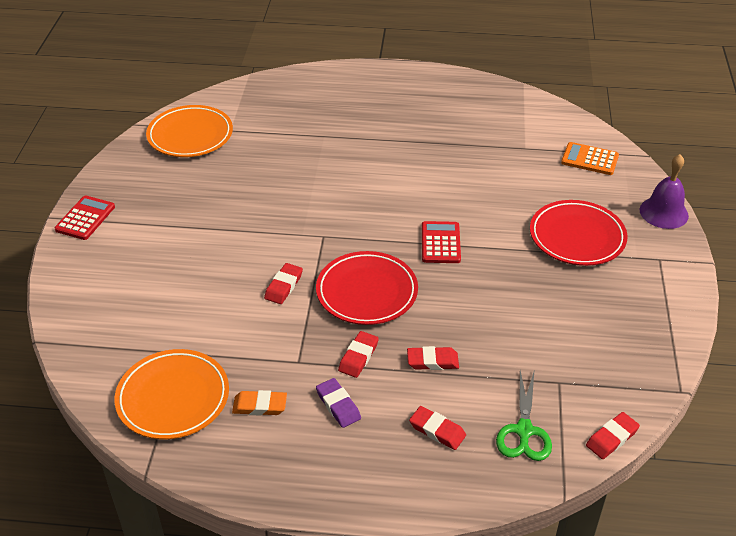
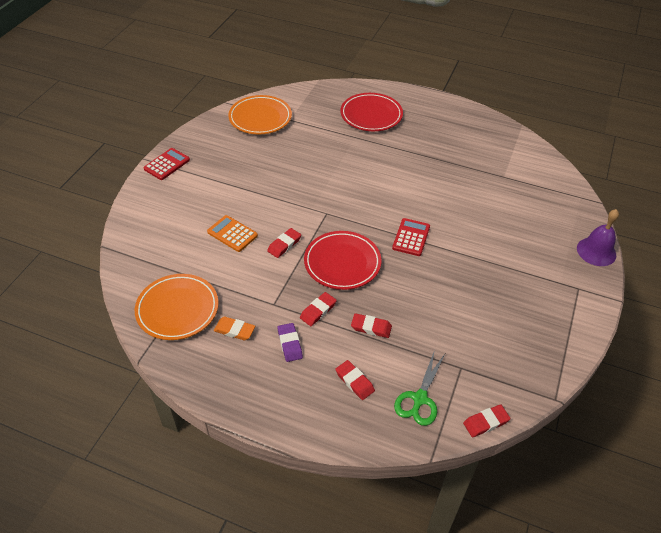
camera: 15 degrees right, 5 degrees up
red plate [530,200,628,266] -> red plate moved to [340,93,403,131]
orange calculator [561,142,619,175] -> orange calculator moved to [207,215,258,252]

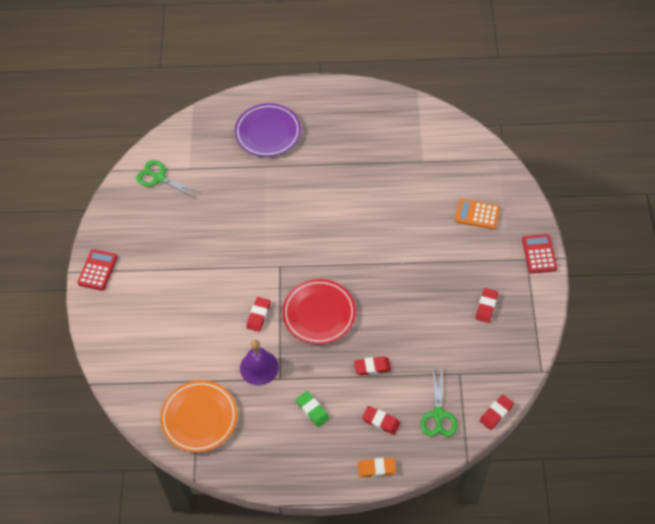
camera: 20 degrees left, 10 degrees up
orange calculator [207,215,258,252] -> orange calculator moved to [455,199,500,230]
orange eraser [214,317,255,340] -> orange eraser moved to [358,458,396,477]
orange plate [228,95,292,134] -> green scissors [136,160,201,198]
purple eraser [277,323,303,362] -> green eraser [296,391,329,427]
red eraser [300,292,337,326] -> red eraser moved to [475,288,498,323]
red plate [340,93,403,131] -> purple plate [235,103,301,157]
red calculator [392,218,430,256] -> red calculator moved to [522,234,557,273]
purple bell [577,209,619,266] -> purple bell moved to [240,340,279,385]

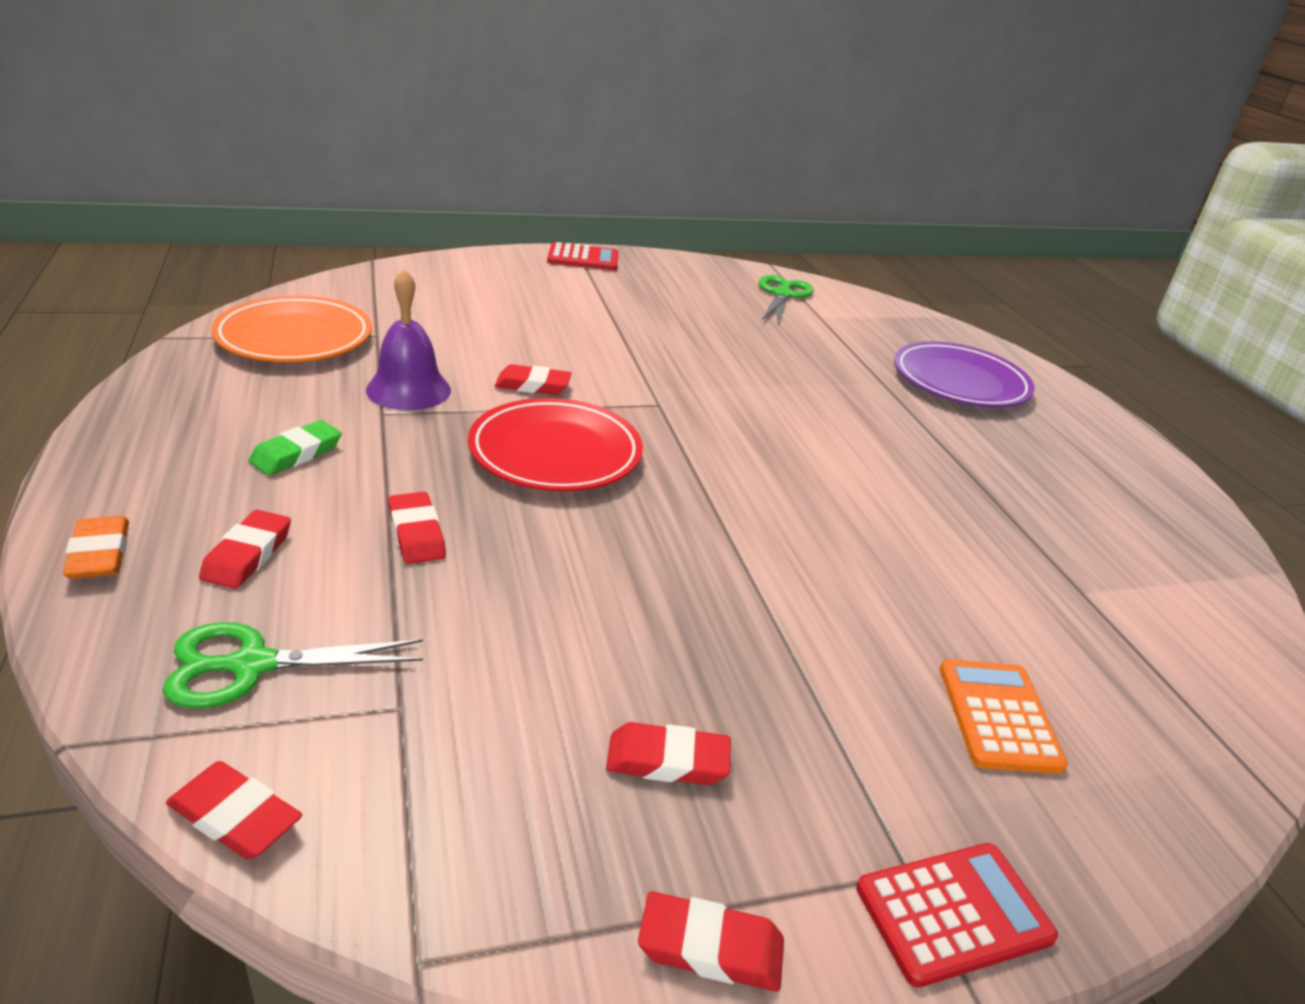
camera: 70 degrees right, 25 degrees down
none -> red eraser [638,891,784,992]

